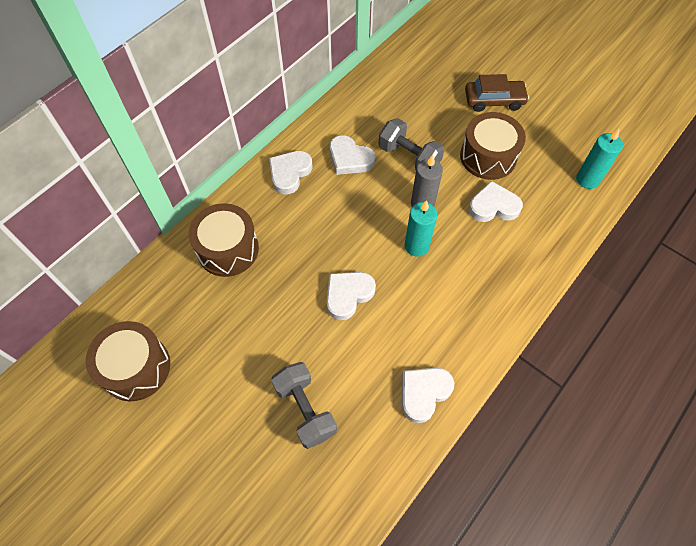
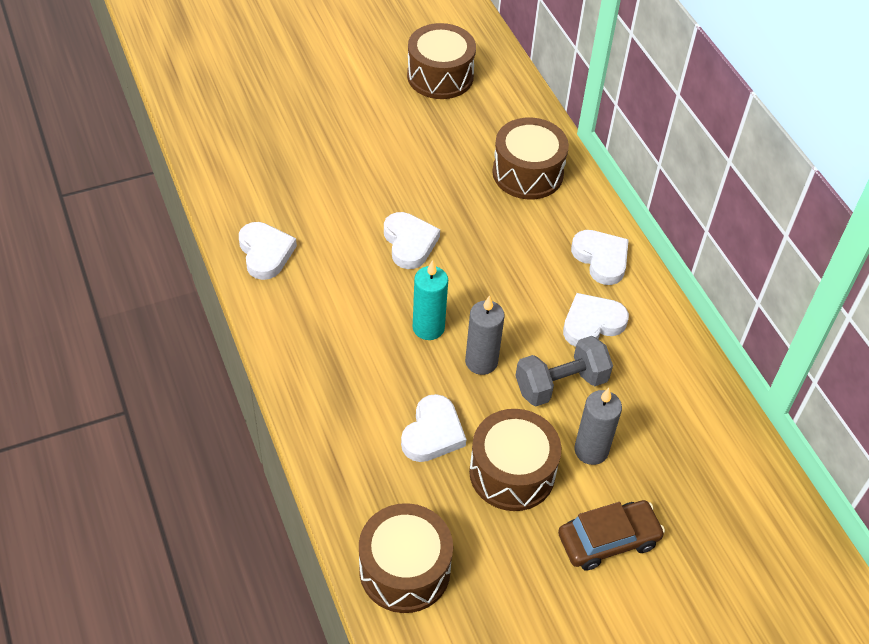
camera: 115 degrees right, 10 degrees down
grey dumbbell [271,362,337,449] -> none
brown car [465,74,529,112] -> brown car turned 135 degrees counterclockwise [558,500,665,571]
turquoise candle [576,129,623,189] -> brown drum [359,503,453,613]
none -> grey candle [574,388,622,465]

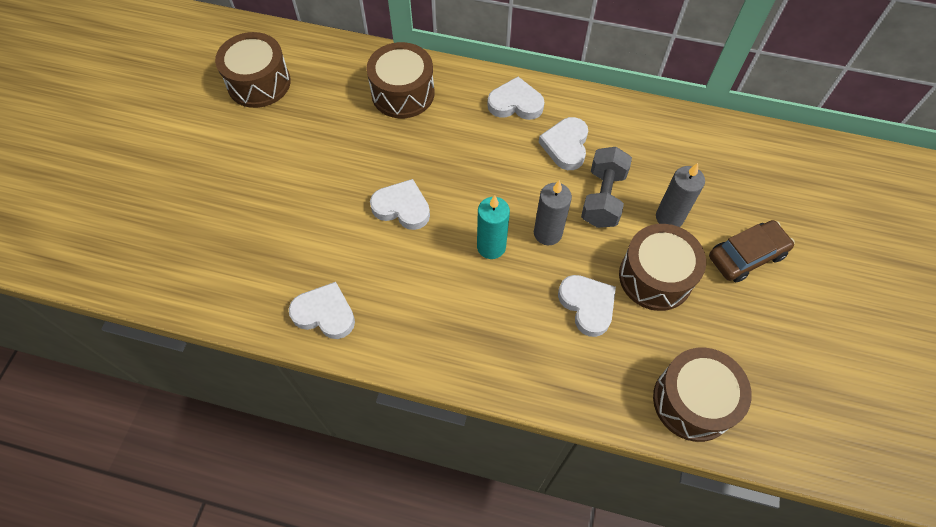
camera: 50 degrees left, 10 degrees up
brown car [558,500,665,571] -> brown car turned 45 degrees clockwise [709,220,795,282]

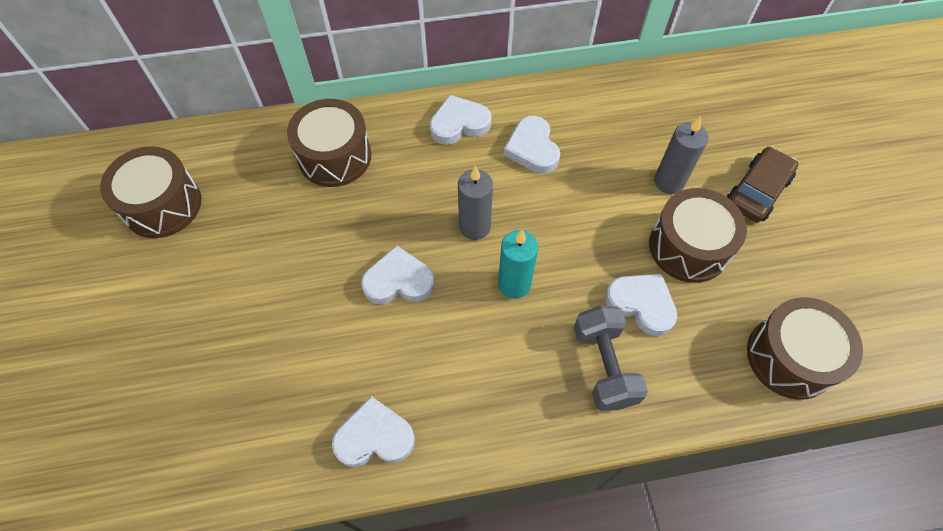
camera: 25 degrees left, 0 degrees up
grey candle [534,181,572,245] -> grey candle moved to [458,165,493,240]
grey dumbbell [581,147,632,228] -> grey dumbbell moved to [574,305,648,411]

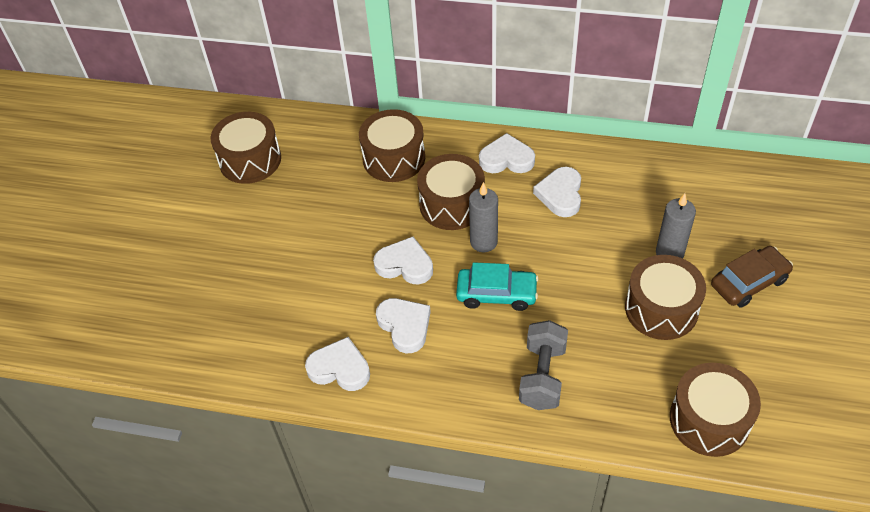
camera: 25 degrees right, 10 degrees down
turquoise candle [498,230,538,299] -> turquoise car [456,262,538,311]
white heart [605,274,677,336] -> white heart moved to [376,298,431,353]
none -> brown drum [417,154,485,230]

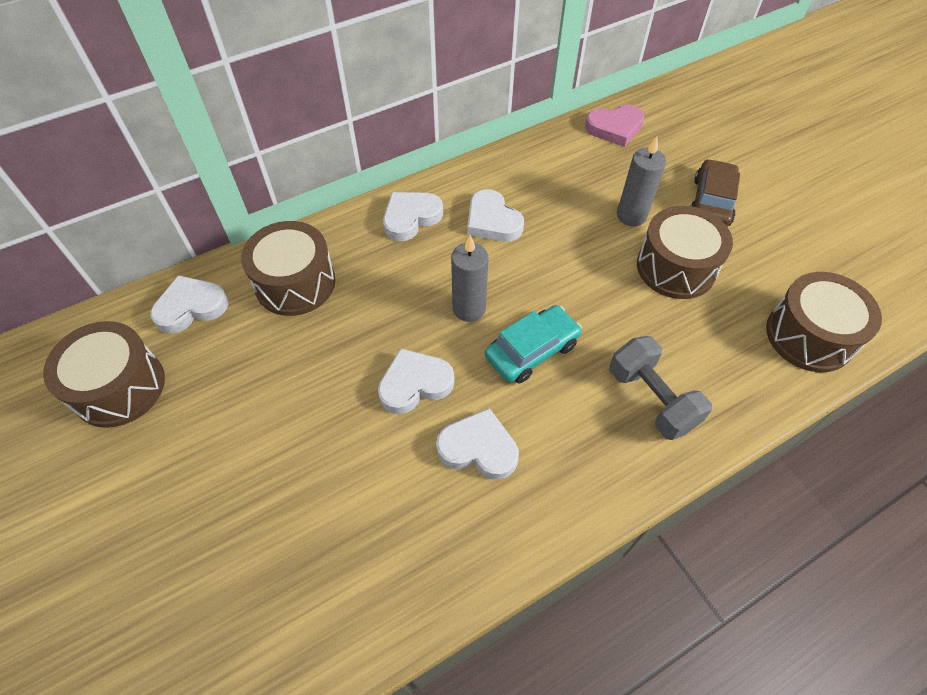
camera: 45 degrees left, 5 degrees up
white heart [305,337,370,391] -> white heart moved to [151,275,228,334]
brown drum [417,154,485,230] -> none
none -> pink heart [585,105,645,147]

